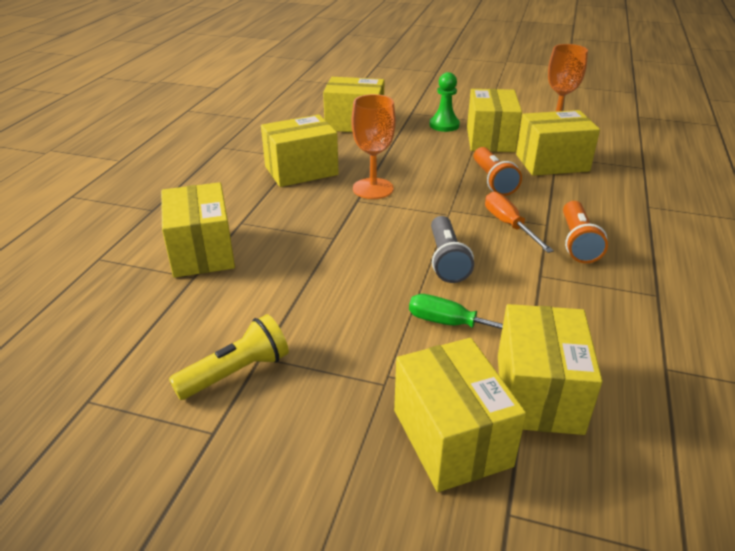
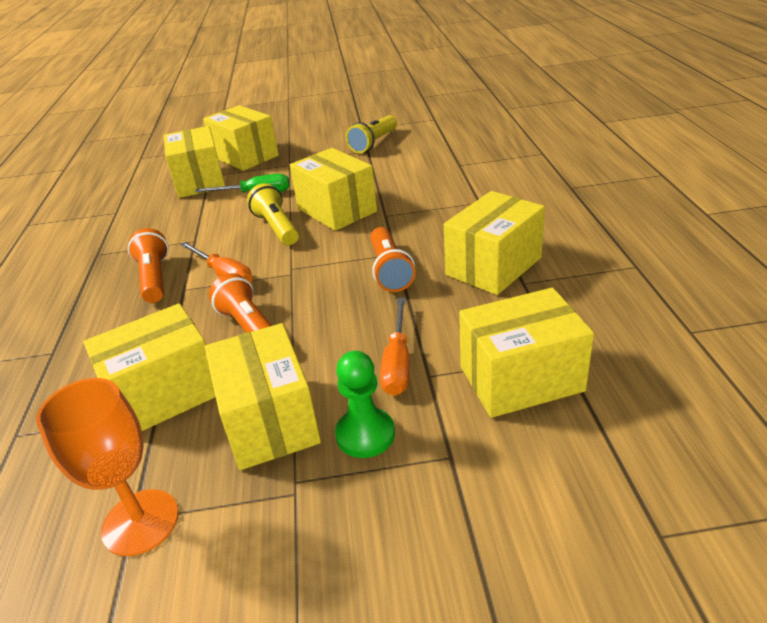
camera: 160 degrees right, 0 degrees up
yellow box [161,182,235,278] -> yellow box moved to [290,148,377,231]
orange goblet [352,94,396,199] -> orange flashlight [370,227,416,292]
grey flashlight [431,216,474,283] -> yellow flashlight [247,183,299,245]
none -> orange screwdriver [380,298,410,396]

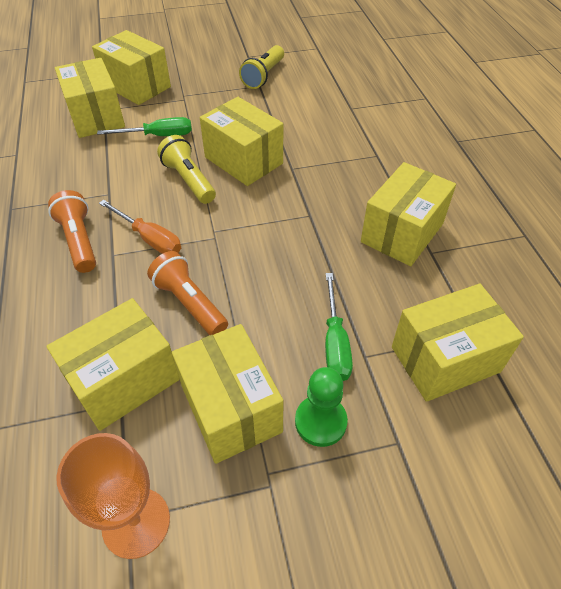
camera: 10 degrees left, 15 degrees up
orange flashlight [370,227,416,292] -> none
orange screwdriver [380,298,410,396] -> green screwdriver [325,273,353,381]

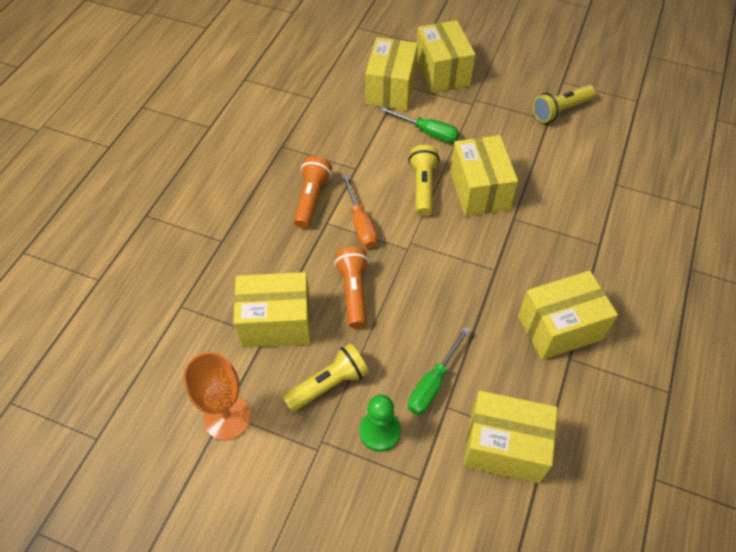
camera: 35 degrees right, 5 degrees up
yellow box [172,324,283,464] -> yellow flashlight [282,343,369,412]

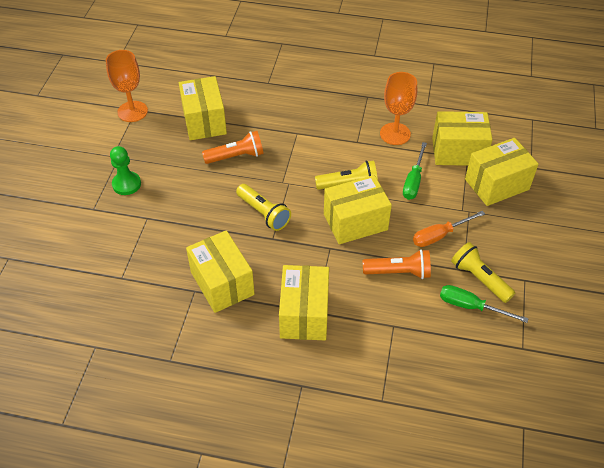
camera: 80 degrees right, 5 degrees down
yellow flashlight [282,343,369,412] -> yellow flashlight moved to [236,184,291,231]
orange flashlight [294,156,332,228] -> orange flashlight moved to [363,249,431,279]
orange screwdriver [342,174,377,248] -> orange screwdriver moved to [413,211,485,247]
green screwdriver [408,327,470,415] -> green screwdriver moved to [440,285,529,323]
yellow box [463,391,557,483] -> yellow box moved to [279,265,329,340]
none -> orange goblet [380,72,417,145]

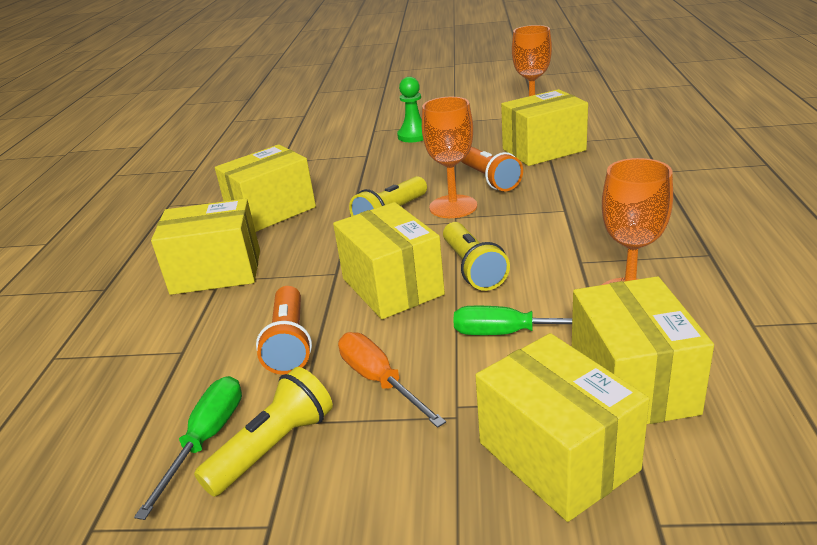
camera: 85 degrees right, 20 degrees down
none -> orange goblet [422,97,477,218]

